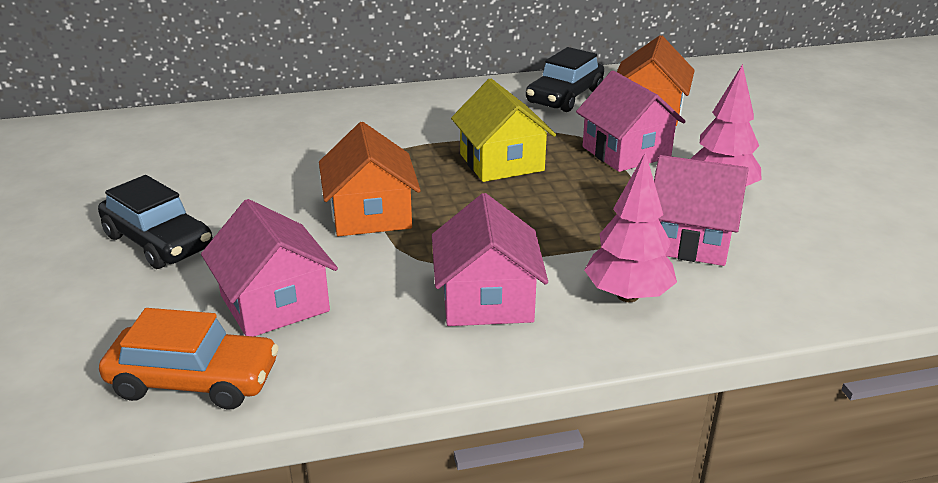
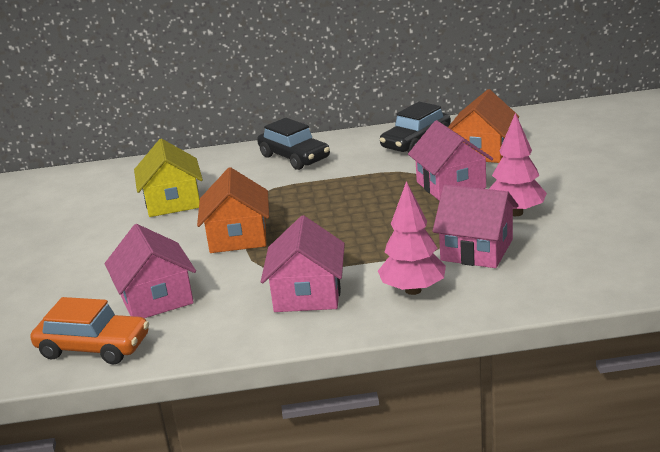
camera: 10 degrees right, 5 degrees down
black car [98,175,213,269] -> black car moved to [257,118,330,170]
yellow house [451,78,556,182] -> yellow house moved to [134,139,203,217]

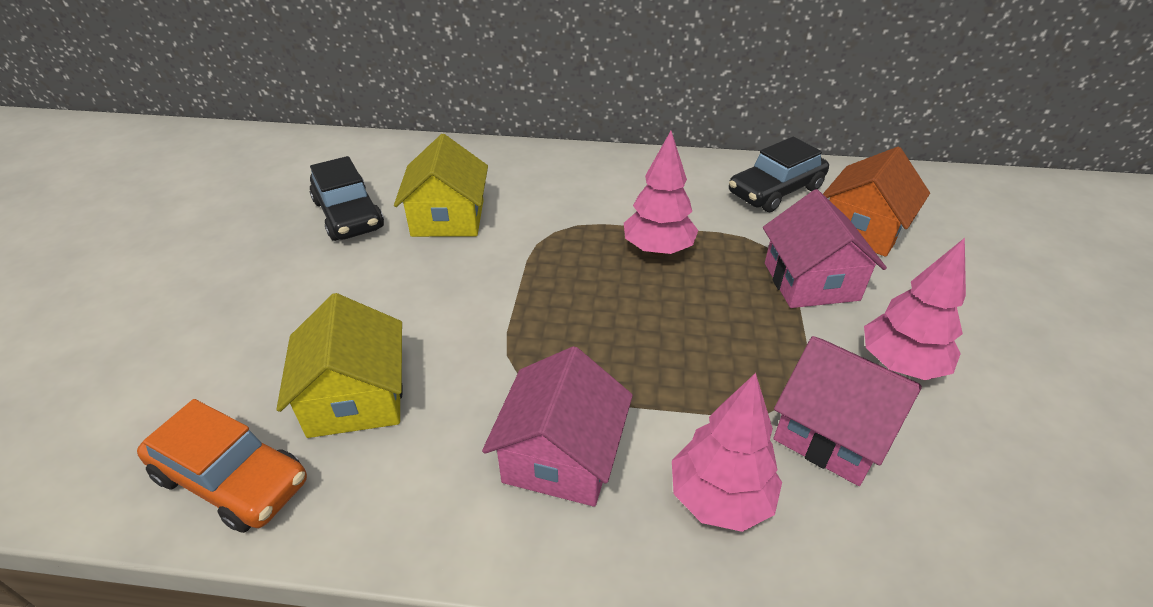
camera: 10 degrees right, 15 degrees up
pink house [105,224,196,318] -> yellow house [277,293,402,438]
orange house [197,167,269,253] -> none
black car [257,118,330,170] -> black car moved to [309,156,384,241]
none -> pink tree [624,131,698,255]

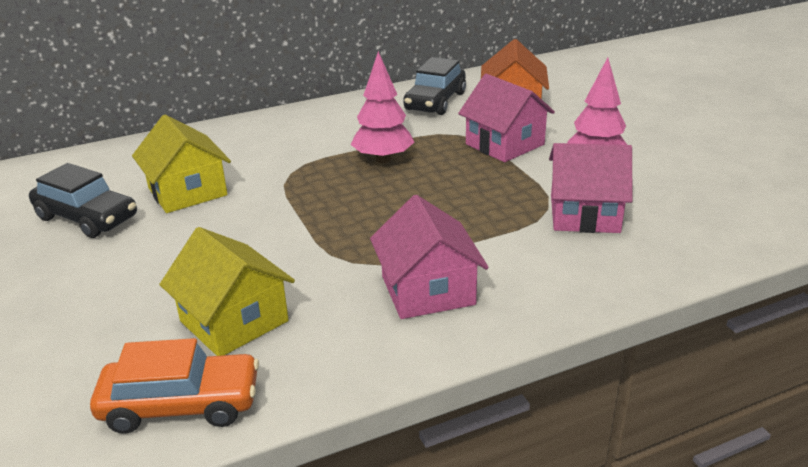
camera: 30 degrees left, 10 degrees down
pink tree [672,373,782,532] -> none

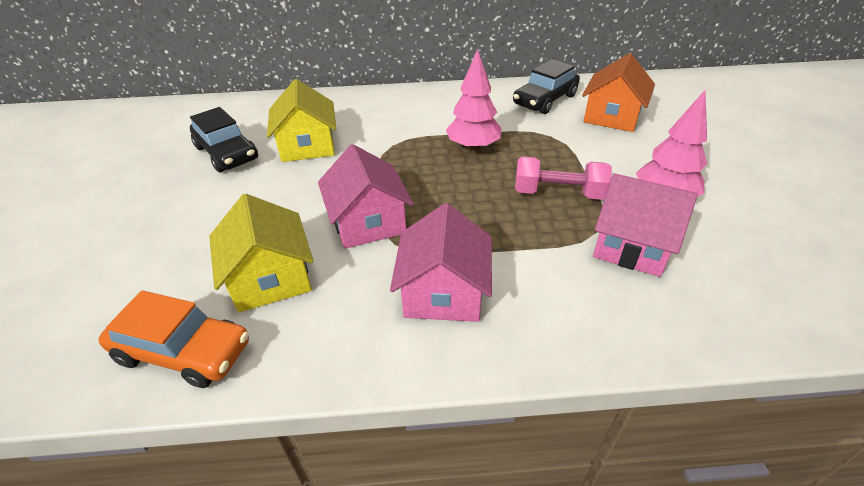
camera: 20 degrees right, 10 degrees up
pink house [458,74,555,162] -> pink house moved to [318,144,414,249]
none -> pink dumbbell [515,156,612,200]

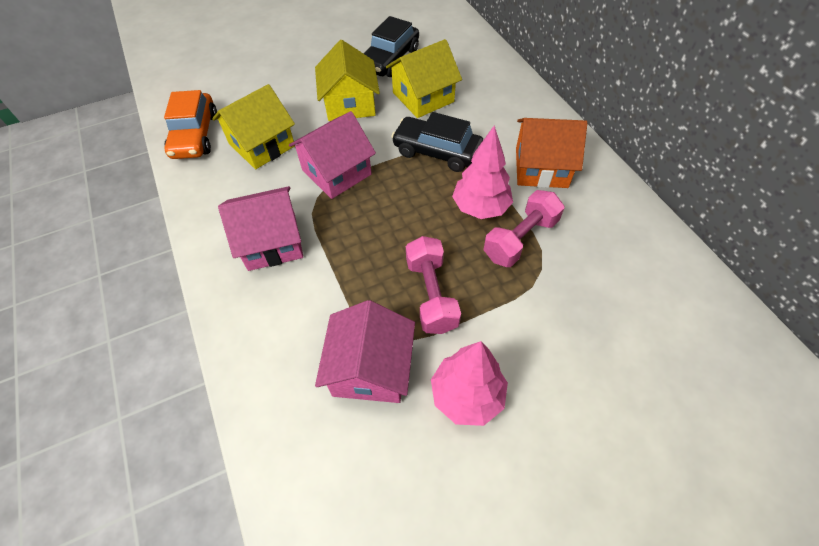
camera: 70 degrees right, 15 degrees up
black car [513,59,580,114] -> black car moved to [391,112,483,172]
orange house [582,53,655,132] -> orange house moved to [516,118,587,188]
none -> yellow house [315,40,380,121]
none -> pink dumbbell [484,190,564,267]

